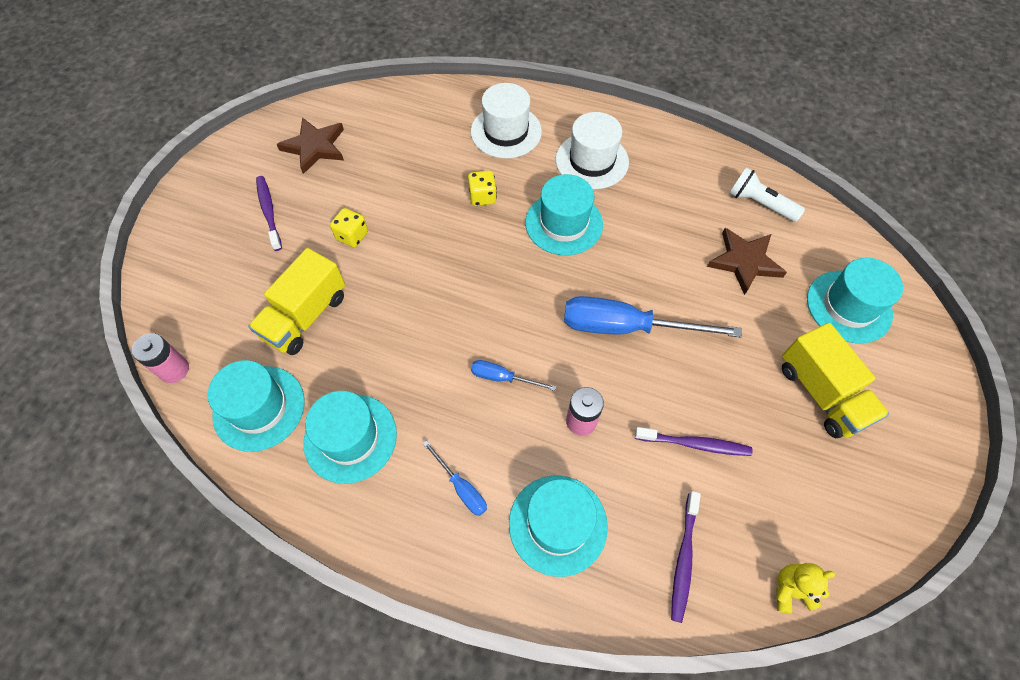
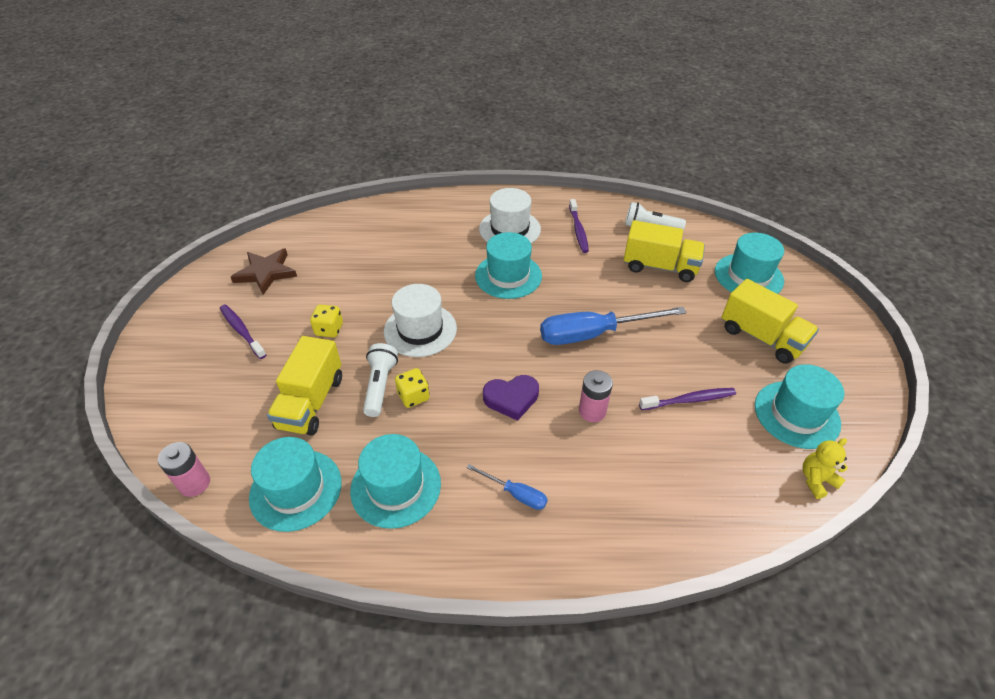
camera: 20 degrees left, 15 degrees down
yellow dice [468,170,497,206] -> yellow dice moved to [395,368,430,408]
white hat [471,83,542,159] -> white hat moved to [384,284,457,357]
blue screwdriver [471,360,557,391] -> purple heart [483,375,539,421]
turquoise hat [509,475,608,577] -> turquoise hat moved to [755,364,844,449]
purple toothbrush [671,491,701,623] -> purple toothbrush moved to [569,199,589,253]
brown star [707,228,787,295] -> yellow truck [624,220,705,282]
none -> white flashlight [363,343,398,417]

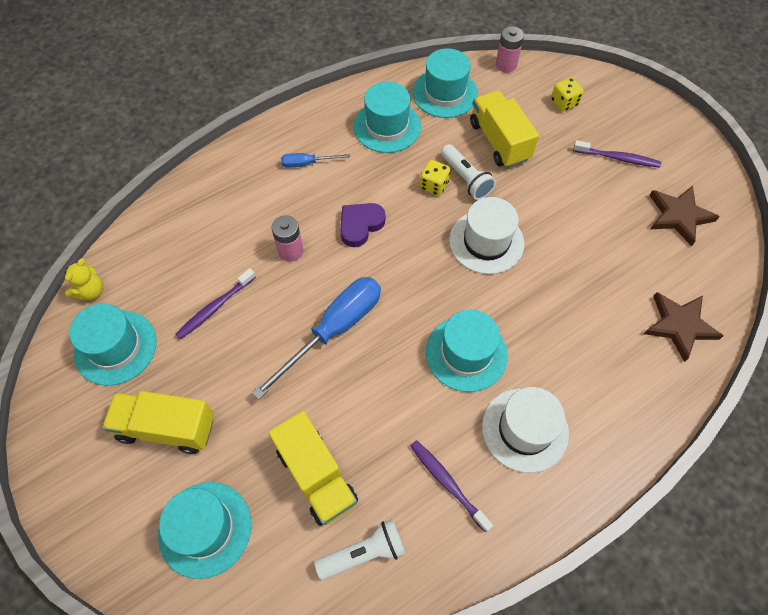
camera: 145 degrees right, 15 degrees up
yellow dice [310,304,343,337] -> yellow dice moved to [551,78,583,111]
yellow truck [624,220,705,282] -> yellow truck turned 105 degrees counterclockwise [269,411,358,526]
none -> brown star [644,292,724,362]

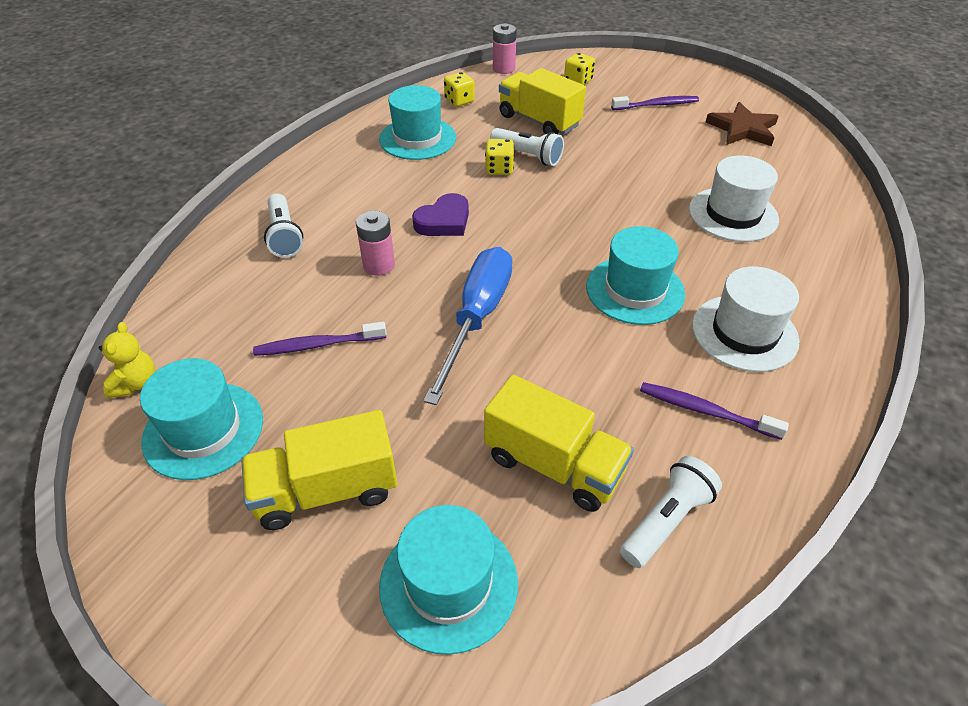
camera: 25 degrees left, 15 degrees down
purple toothbrush [175,268,256,339] -> purple toothbrush turned 60 degrees clockwise [253,322,387,356]
blue screwdriver [281,153,350,168] -> none
purple heart [340,203,386,247] -> purple heart turned 150 degrees counterclockwise [412,193,469,236]
turquoise hat [412,48,478,118] -> yellow dice [444,72,475,107]
white hat [449,197,524,274] -> white hat moved to [689,155,779,242]
brown star [644,292,724,362] -> none
none -> white flashlight [264,194,303,258]

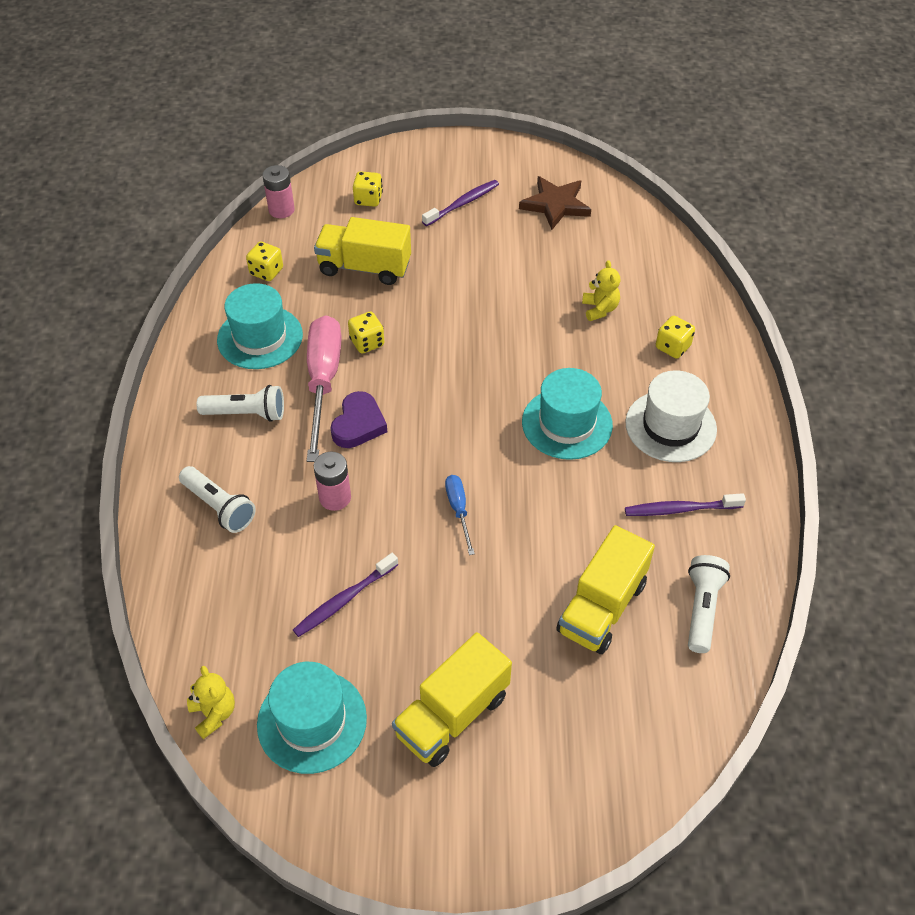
camera: 30 degrees left, 5 degrees up
turquoise hat [379,505,518,655] -> none
blue screwdriver [424,247,513,405] -> blue screwdriver [445,475,475,555], size x0.48
yellow truck [484,375,634,512] -> yellow truck turned 120 degrees clockwise [557,525,655,654]
white flashlight [490,128,564,166] -> white flashlight moved to [197,385,284,422]
white hat [689,155,779,242] -> yellow teddy bear [582,260,620,321]
none -> pink screwdriver [307,315,341,462]
none -> yellow dice [656,316,695,359]

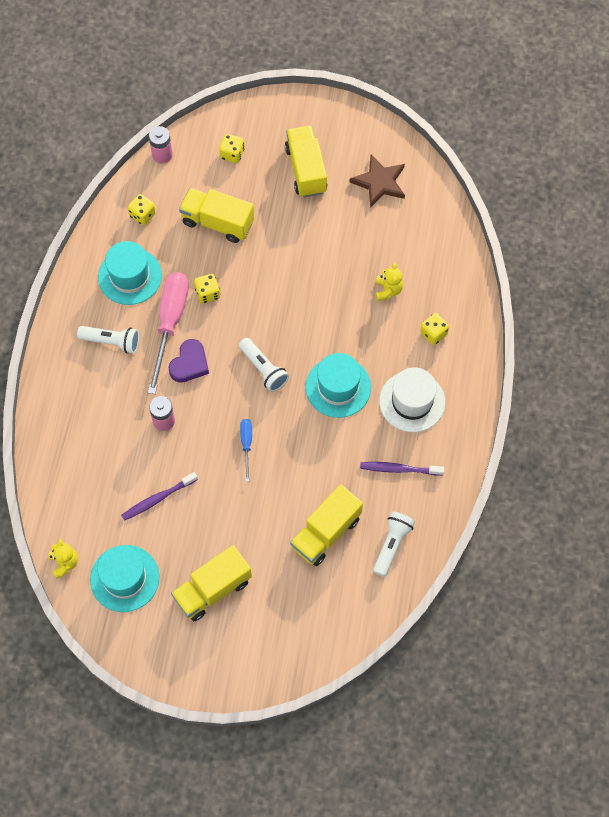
camera: 10 degrees right, 15 degrees up
white flashlight [179,466,256,533] -> white flashlight moved to [239,338,289,392]
purple toothbrush [422,180,499,226] -> yellow truck [285,125,328,197]

